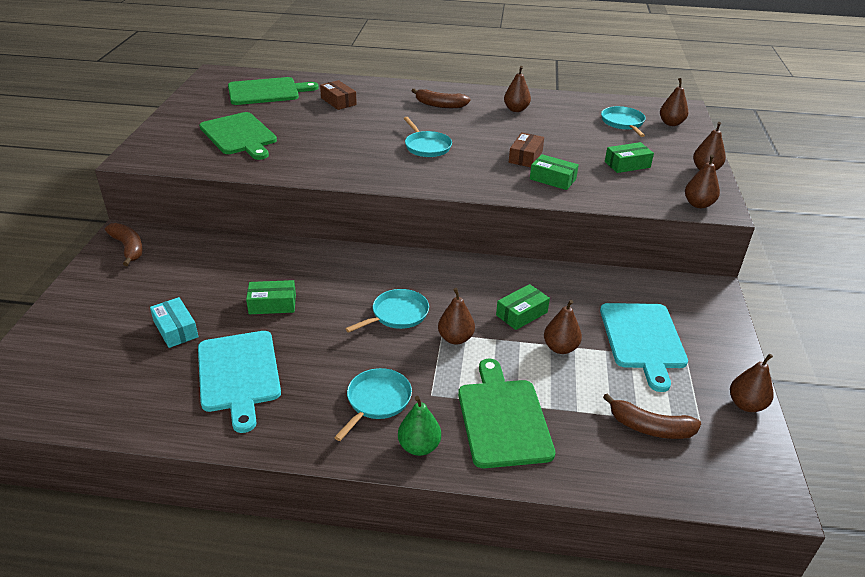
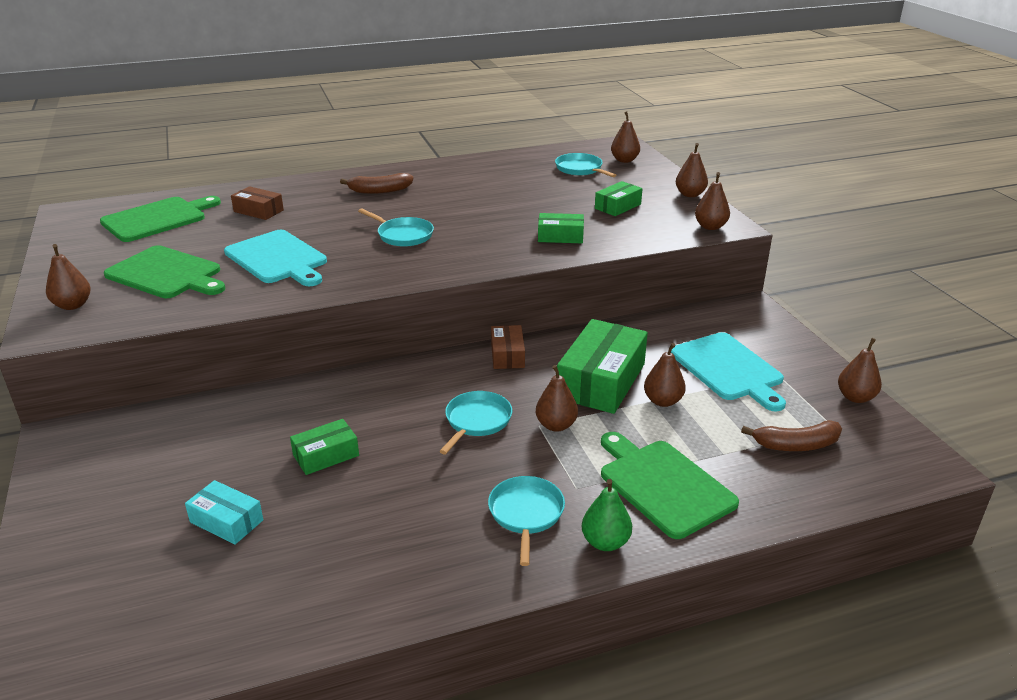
camera: 25 degrees left, 5 degrees down
brown banana [105,223,143,266] -> none
turquoise cutting board [198,331,281,433] -> turquoise cutting board moved to [224,230,327,286]
green box [496,284,550,330] -> green box [557,319,648,414], size x1.88
brown pear [504,66,531,112] -> brown pear moved to [46,244,91,310]
brown box [509,132,544,167] -> brown box moved to [491,325,525,369]

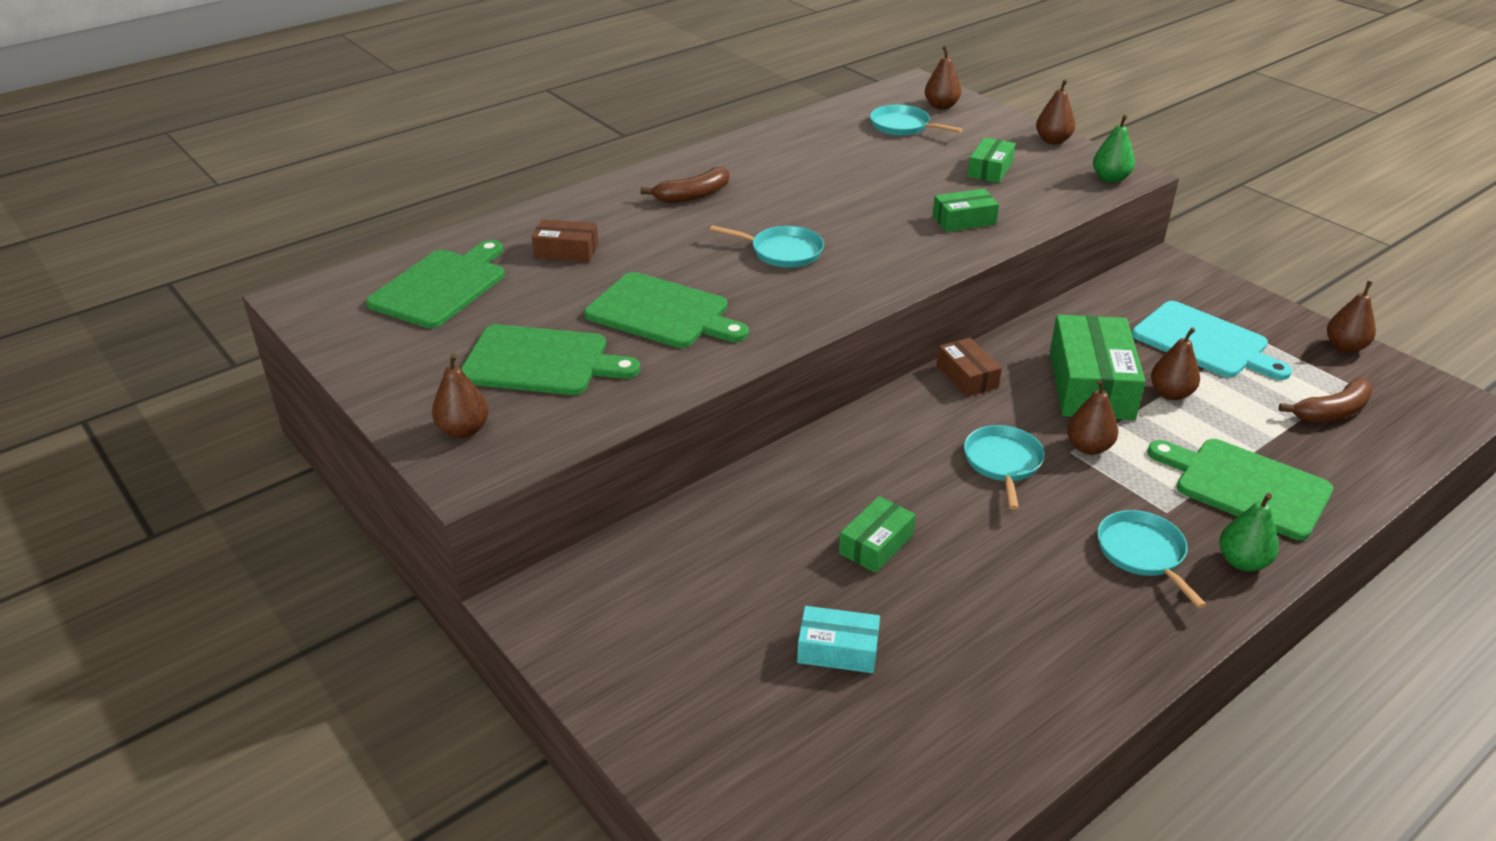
camera: 20 degrees left, 5 degrees up
turquoise cutting board [224,230,327,286] -> green cutting board [584,272,749,348]
brown pear [695,172,730,230] -> green pear [1093,115,1135,183]

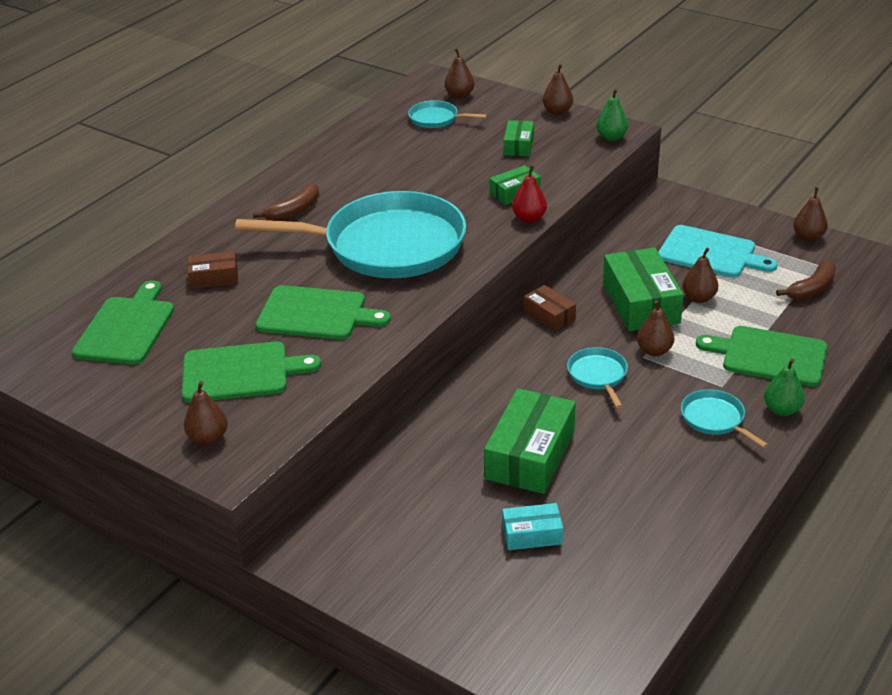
camera: 15 degrees left, 0 degrees up
turquoise pan [710,225,824,268] -> turquoise pan [235,191,466,278], size x2.44
green box [839,496,916,573] -> green box [484,388,576,494], size x1.88
none -> red pear [512,165,547,223]

